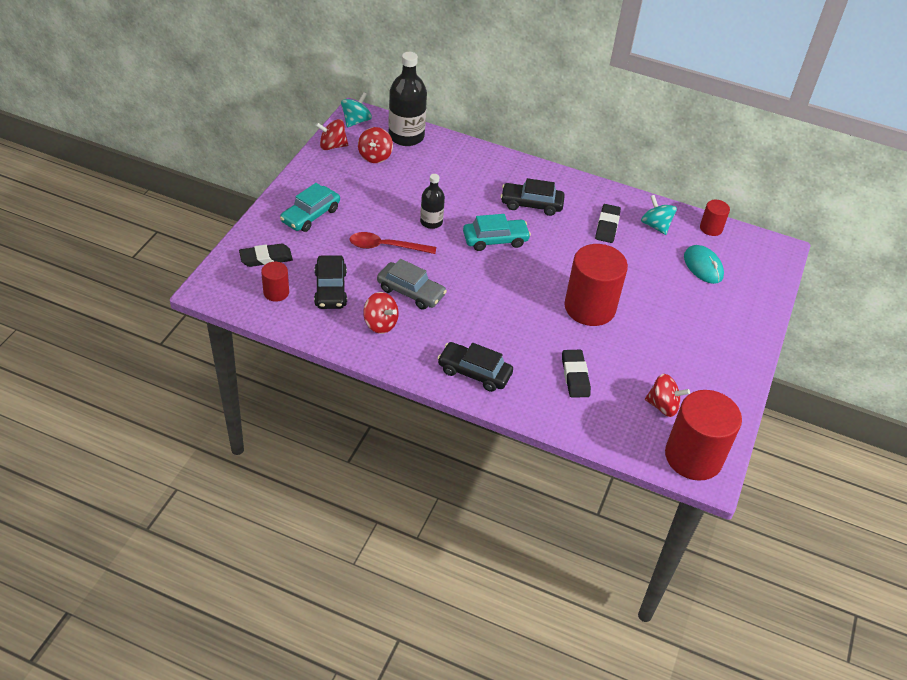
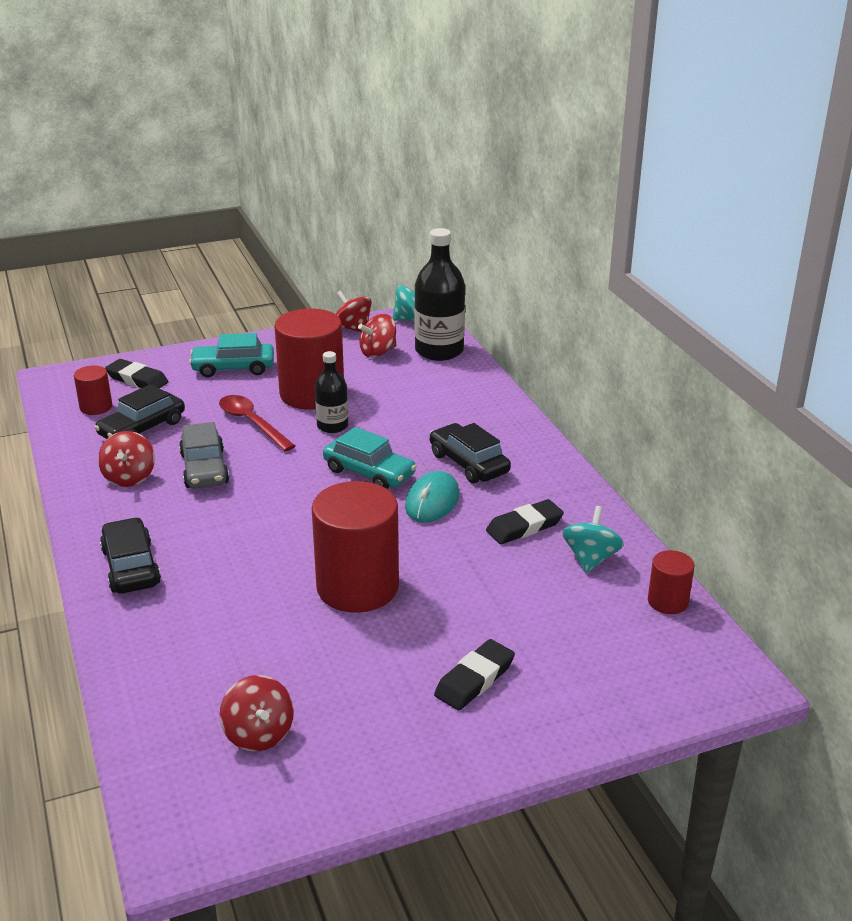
camera: 50 degrees right, 15 degrees down
black eraser [562,350,591,398] -> black eraser moved to [434,639,515,710]
red cylinder [665,390,742,481] -> red cylinder moved to [274,309,344,410]
turquoise mouse [684,245,724,284] -> turquoise mouse moved to [405,471,460,522]

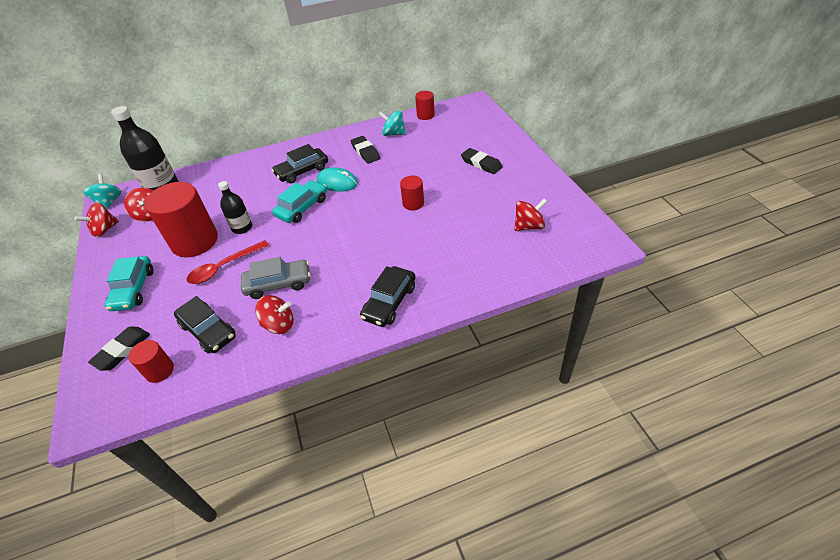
camera: 85 degrees left, 15 degrees up
black car [100,517,161,594] -> black car turned 45 degrees counterclockwise [360,266,415,327]
red cylinder [312,481,399,613] -> red cylinder [400,176,424,210], size x0.48

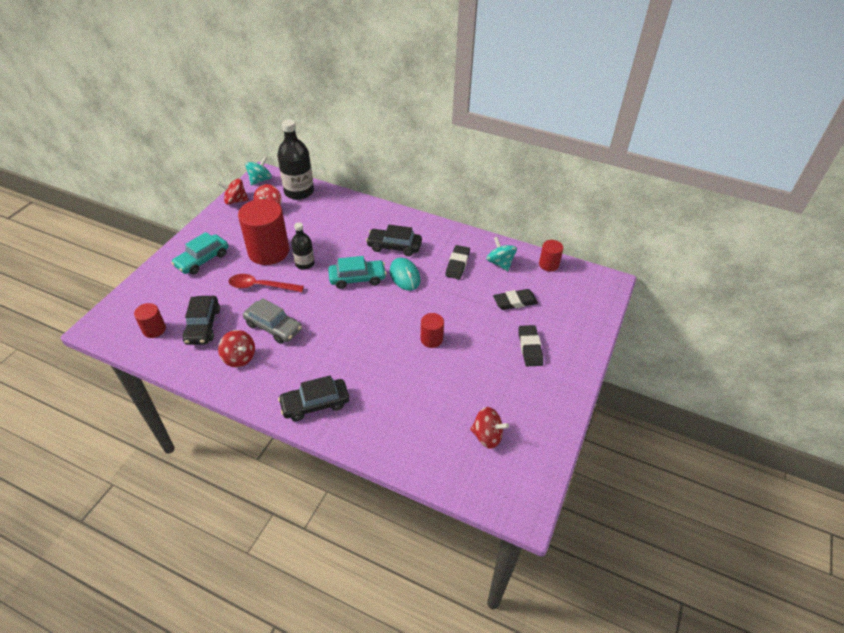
camera: 40 degrees right, 0 degrees up
black eraser [88,327,150,371] -> black eraser moved to [493,289,538,310]

